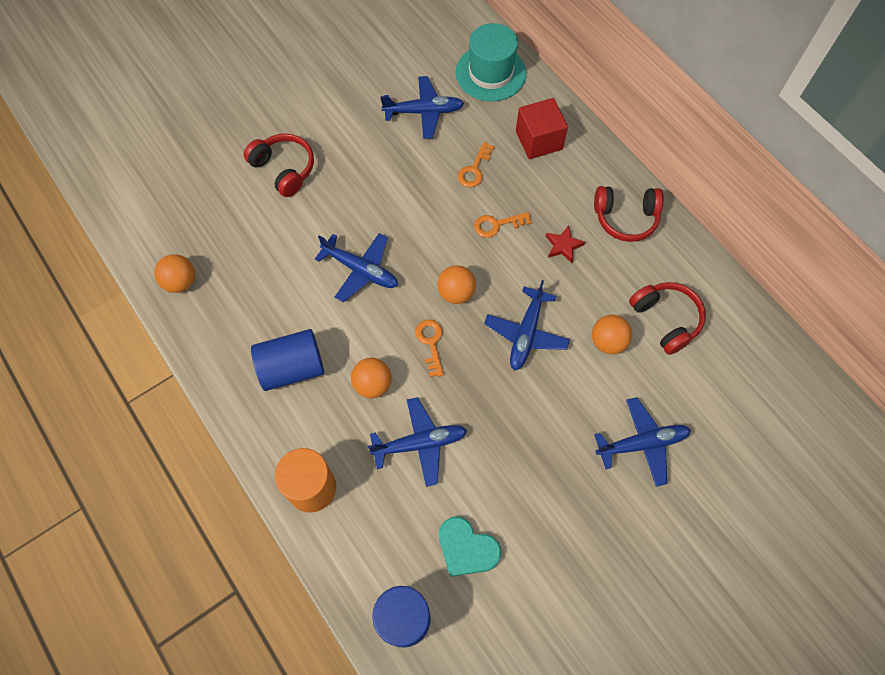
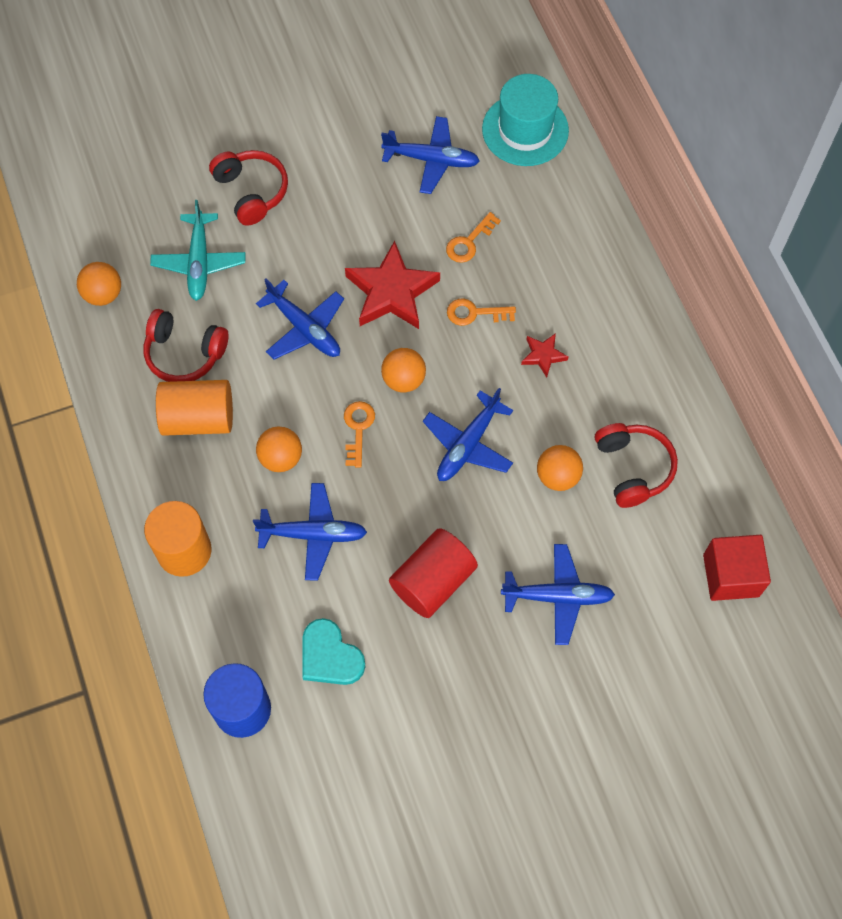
camera: 15 degrees right, 0 degrees up
blue cylinder [251,329,324,391] -> orange cylinder [156,380,233,436]
red cube [516,98,568,159] -> red cube moved to [703,535,771,601]
red headphones [594,186,664,242] -> red headphones moved to [144,309,228,382]
none -> turquoise plane [150,200,246,301]
none -> red star [345,241,440,329]
none -> red cylinder [389,528,478,618]

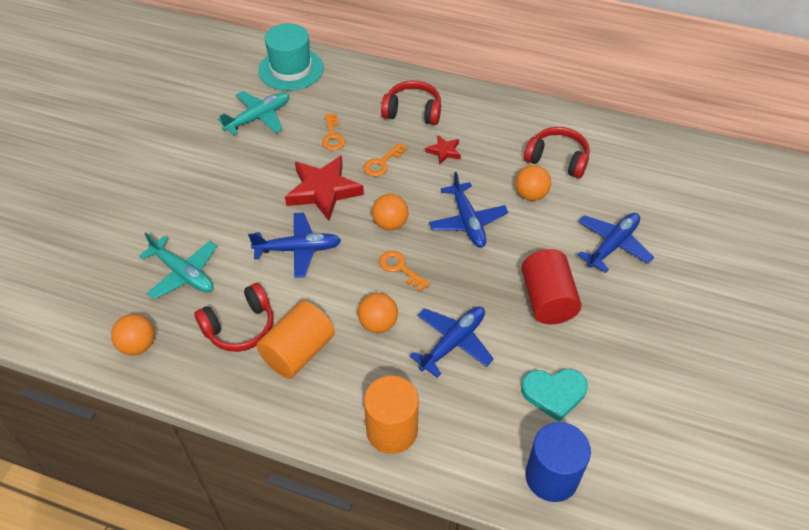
camera: 50 degrees left, 15 degrees down
red headphones [209,150,288,226] -> red headphones moved to [381,81,441,125]
blue plane [381,116,480,194] -> turquoise plane [218,91,289,135]
red cube [703,535,771,601] -> none

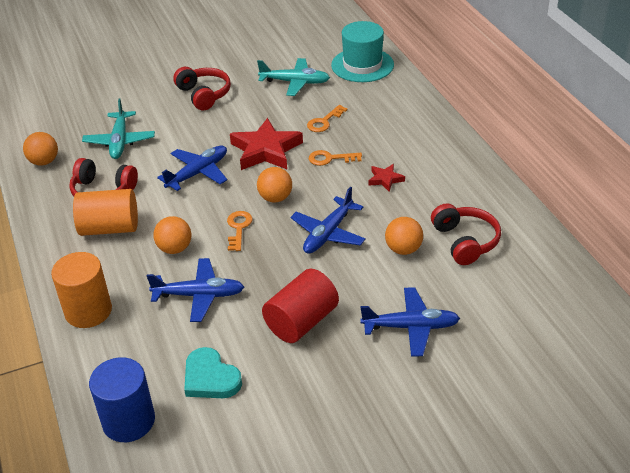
camera: 50 degrees right, 10 degrees down
blue plane [248,213,341,278] -> blue plane turned 90 degrees counterclockwise [157,145,227,191]
red headphones [381,81,441,125] -> red headphones moved to [173,67,231,110]

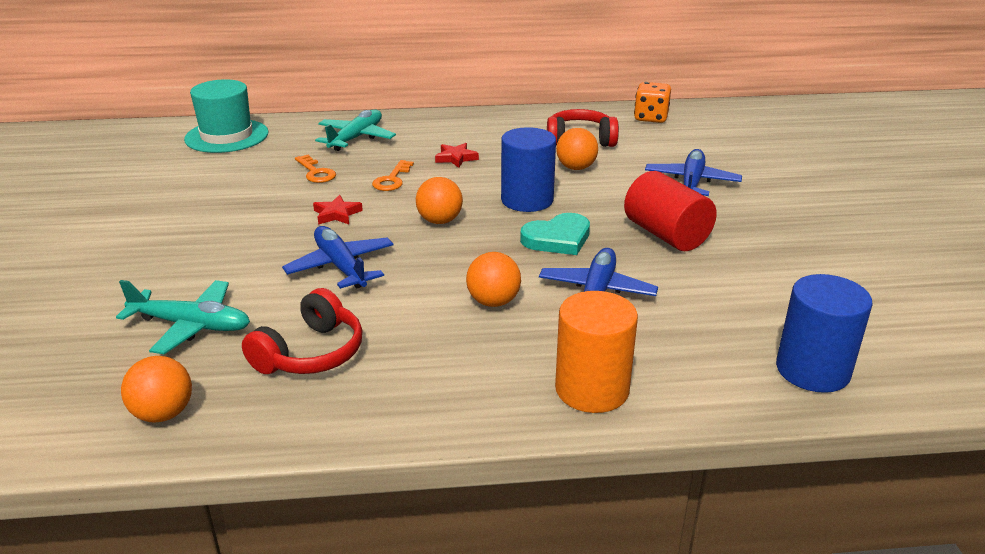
camera: 75 degrees left, 10 degrees down
orange cylinder [73,189,138,236] -> none
red headphones [173,67,231,110] -> none
turquoise heart [184,347,242,398] -> turquoise heart moved to [520,213,590,255]
orange key [227,211,252,251] -> none
red star [230,118,303,170] -> red star [313,195,363,225], size x0.48
turquoise plane [257,58,330,96] -> turquoise plane moved to [315,109,396,151]
blue plane [291,186,366,254] -> blue cylinder [501,127,556,212]
none -> orange dice [634,82,671,123]

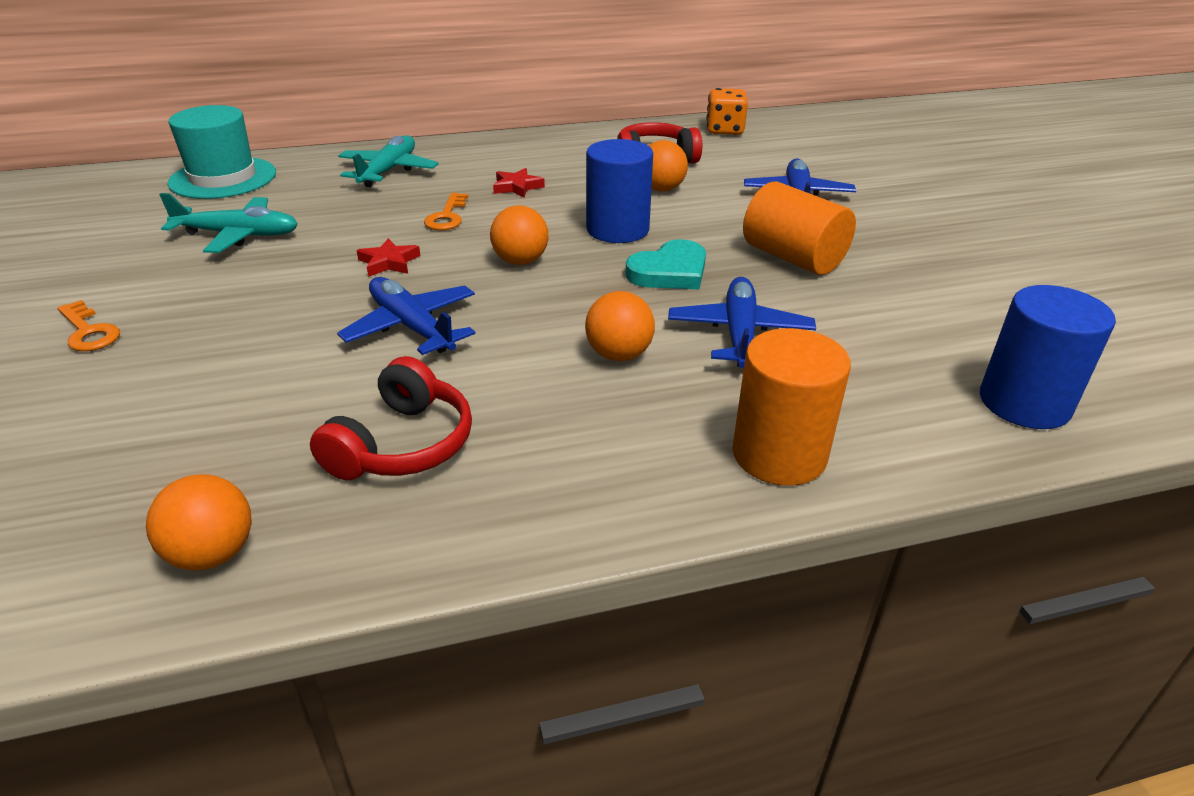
camera: 10 degrees left, 5 degrees up
turquoise plane [116,280,250,354] -> turquoise plane moved to [159,193,298,253]
orange key [295,155,336,183] -> orange key moved to [58,300,120,351]
red cylinder [624,171,717,251] -> orange cylinder [743,181,856,275]

